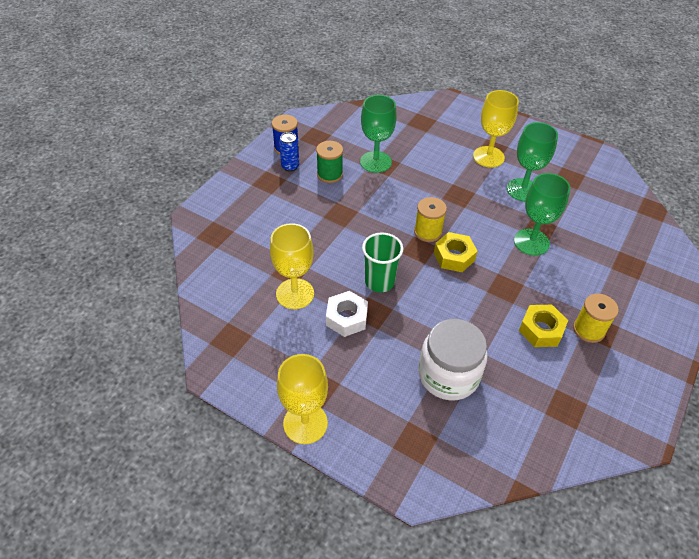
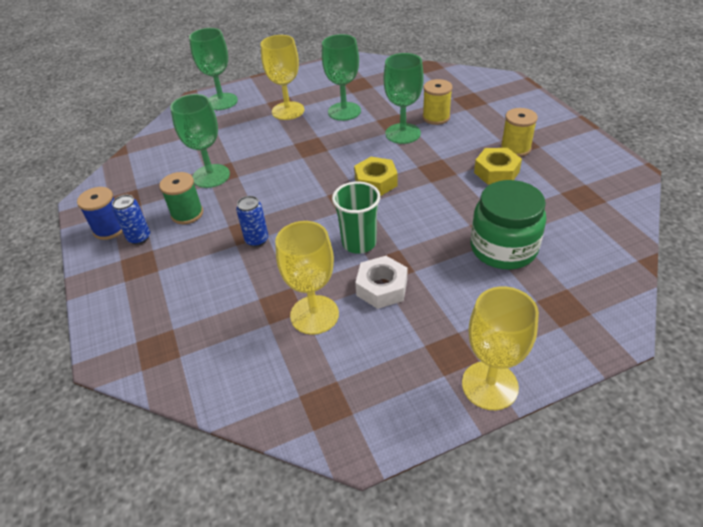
camera: 50 degrees left, 5 degrees down
yellow spool [414,197,447,242] -> yellow spool moved to [422,79,453,125]
white jar [418,319,487,400] -> green jar [471,180,546,270]
none -> green goblet [189,28,238,110]
none -> blue can [236,196,268,247]

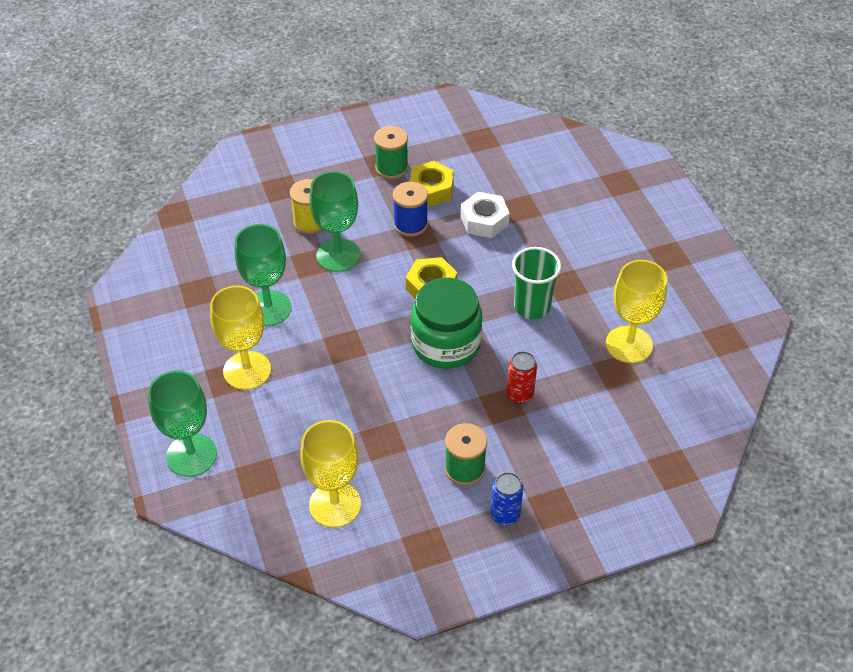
camera: 90 degrees left, 5 degrees up
blue spool [77,187,123,240] -> blue spool moved to [393,182,428,237]
green goblet [170,94,230,188] -> none
blue can [236,196,268,247] -> red can [506,351,537,404]
white nut [355,256,407,309] -> white nut moved to [461,192,510,238]
yellow goblet [462,286,539,410] -> yellow goblet moved to [300,420,361,528]
green jar [471,180,546,270] -> green jar moved to [411,277,482,369]
yellow spool [501,108,538,157] -> green spool [374,126,408,179]

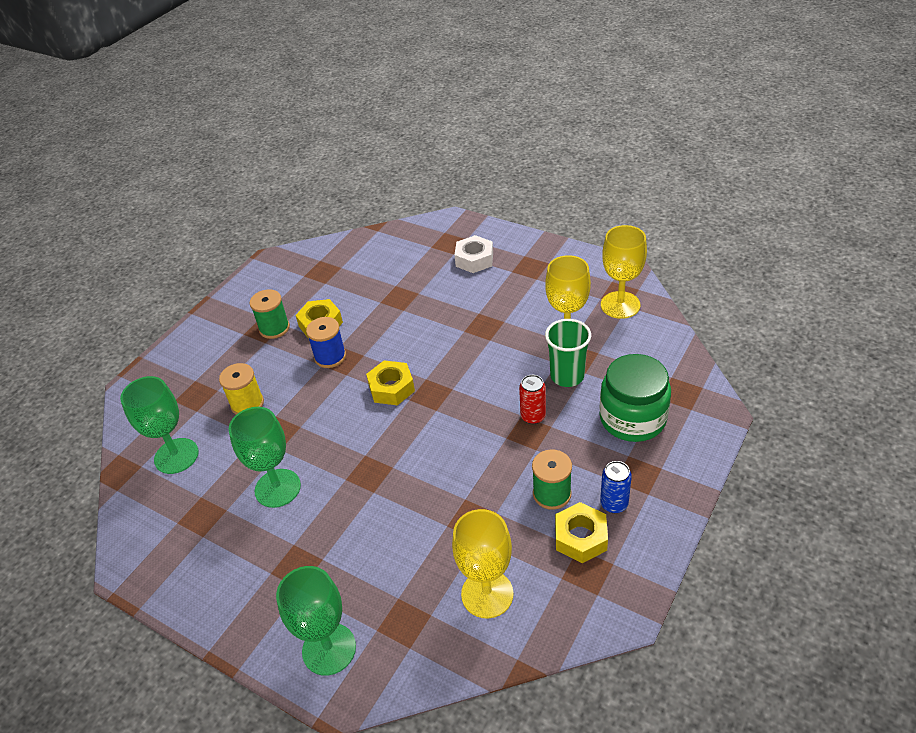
camera: 35 degrees left, 5 degrees down
yellow goblet [210,286,271,390] -> yellow goblet moved to [601,225,647,319]
green goblet [310,171,360,272] -> green goblet moved to [120,376,199,474]
green jar [411,277,482,369] -> green jar moved to [599,354,671,442]
white nut [461,192,510,238] -> white nut moved to [455,235,493,273]
green cup [512,247,561,319] -> green cup moved to [545,319,591,387]
none -> yellow nut [555,502,608,563]

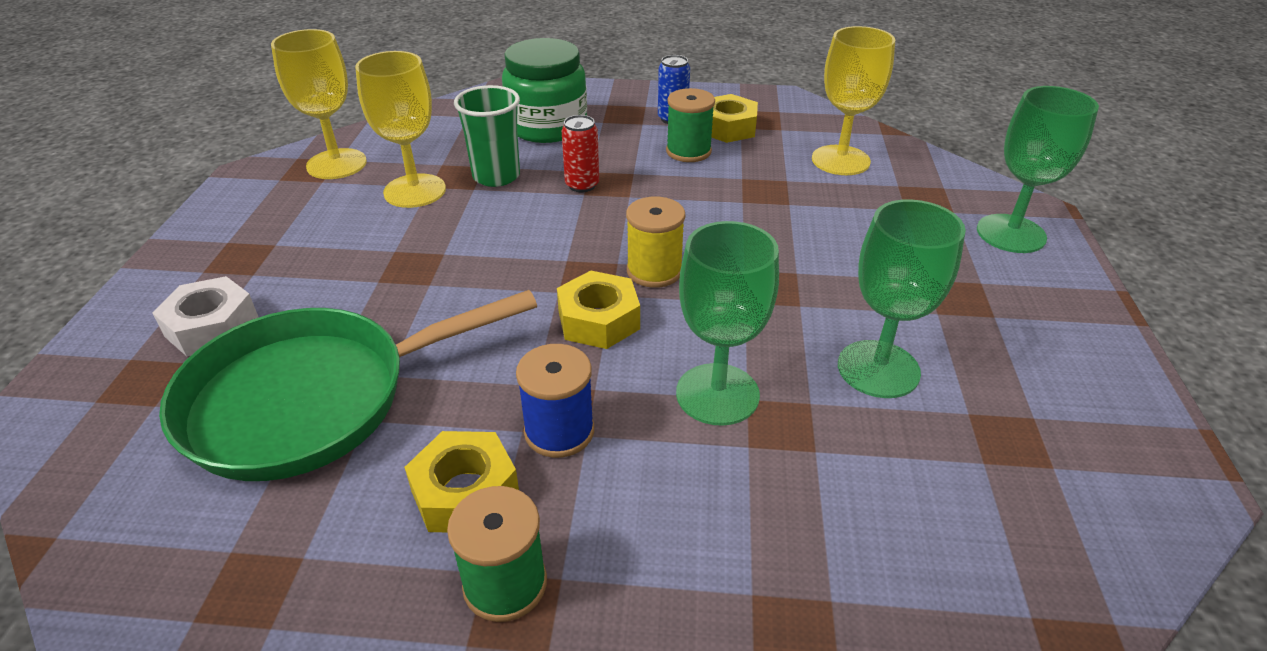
camera: 120 degrees left, 5 degrees down
green goblet [120,376,199,474] -> green goblet moved to [676,221,779,426]
yellow spool [219,363,264,415] -> yellow spool moved to [626,197,685,288]
none -> green pan [159,290,537,481]

